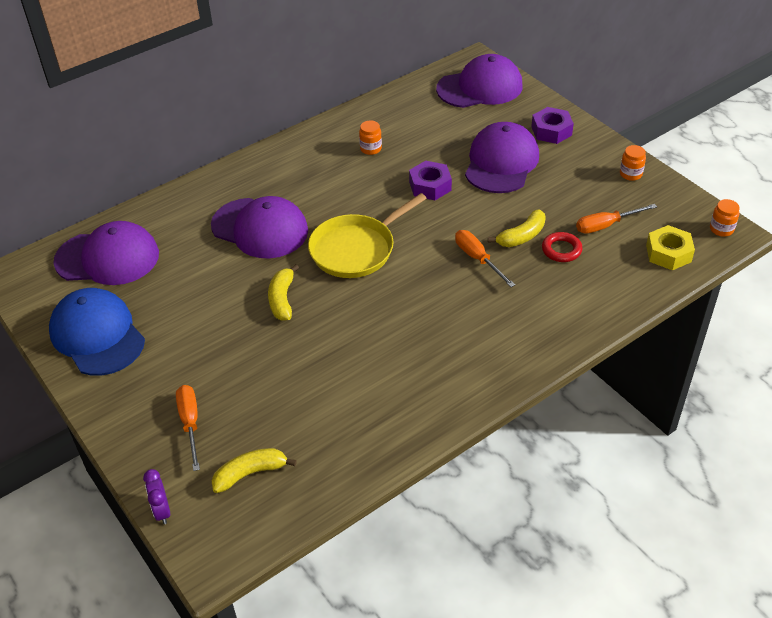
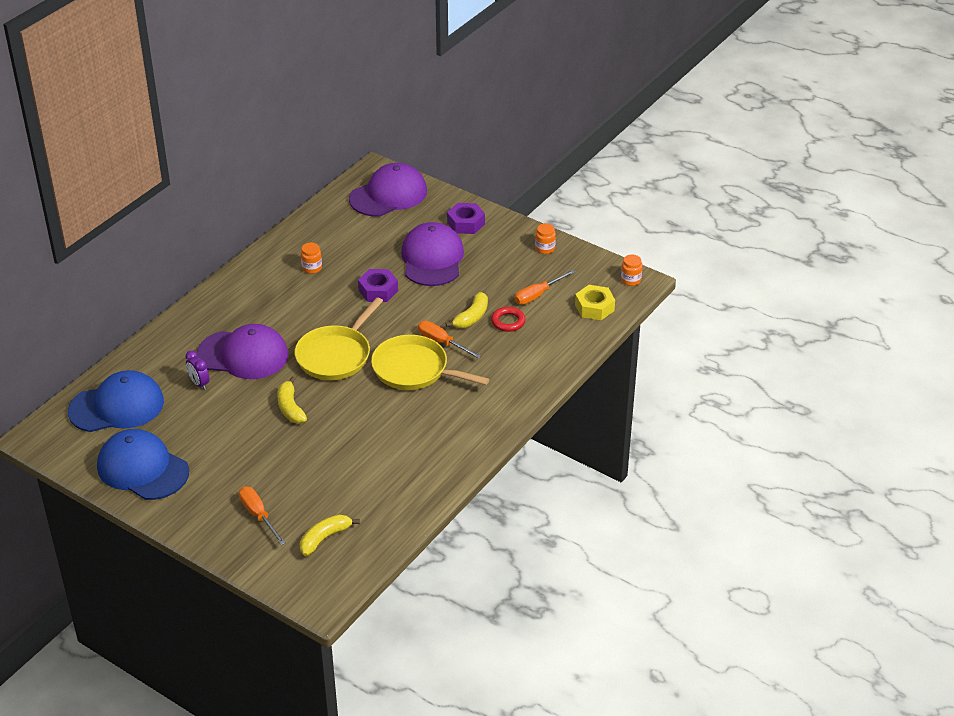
camera: 20 degrees left, 5 degrees down
purple cap [53,221,159,285] -> blue cap [68,370,164,432]
purple clock [143,469,170,524] -> purple clock moved to [185,350,210,390]
none -> yellow pan [371,335,489,390]

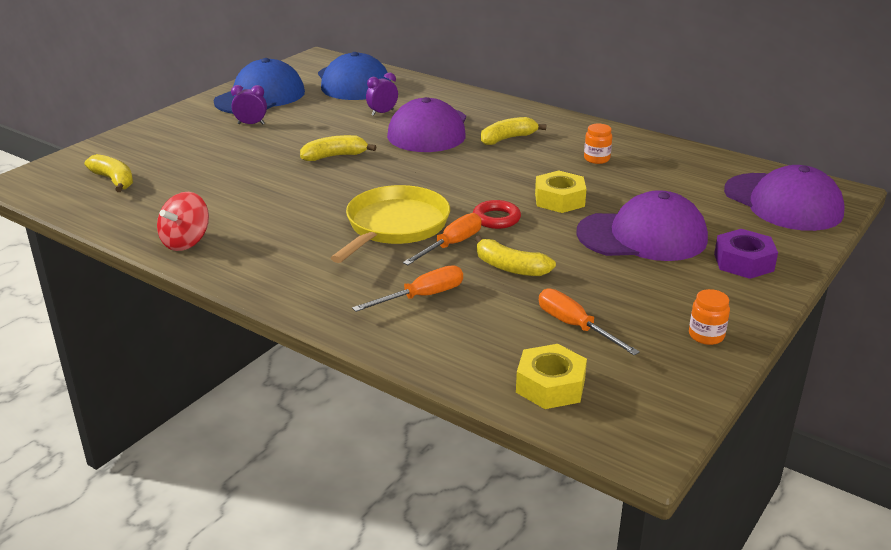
camera: 90 degrees right, 10 degrees down
orange screwdriver [239,487,286,545] -> orange screwdriver moved to [352,265,463,312]
yellow pan [295,297,383,380] -> none
purple nut [358,269,398,302] -> yellow nut [535,170,586,213]
red ring [491,307,526,332] -> red ring moved to [473,200,521,229]
orange jar [621,255,642,286] -> none
none -> red spinning top [157,192,209,251]
none -> purple clock [231,85,267,124]
none -> yellow banana [481,117,546,145]

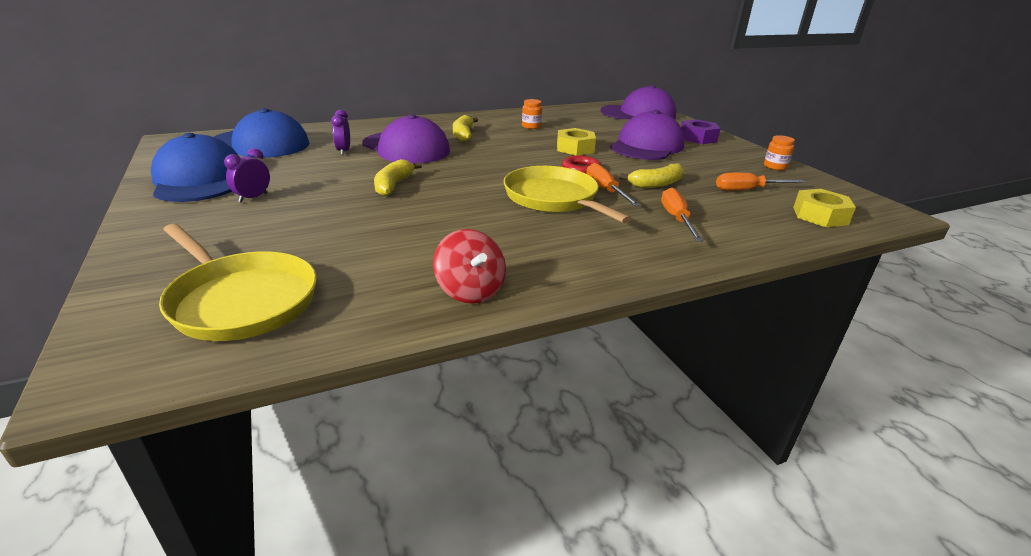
camera: 60 degrees left, 0 degrees up
yellow banana [84,154,133,192] -> yellow pan [159,224,317,341]

